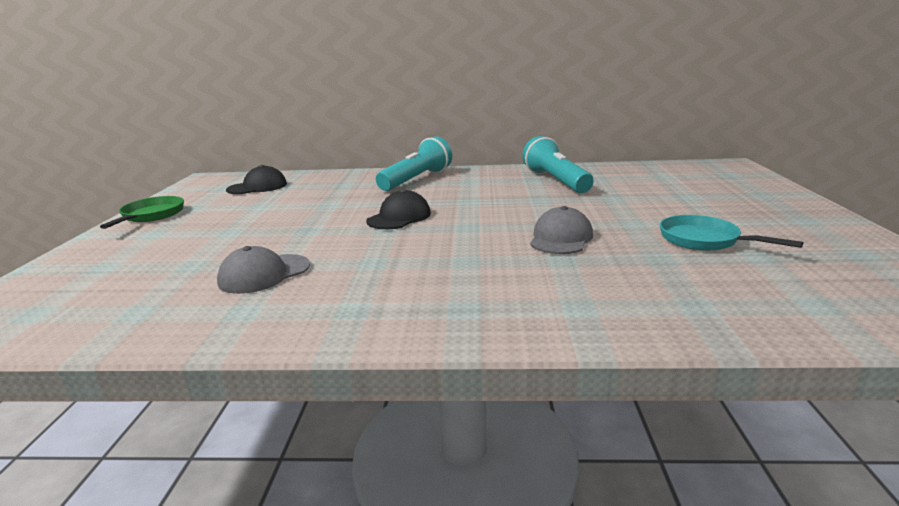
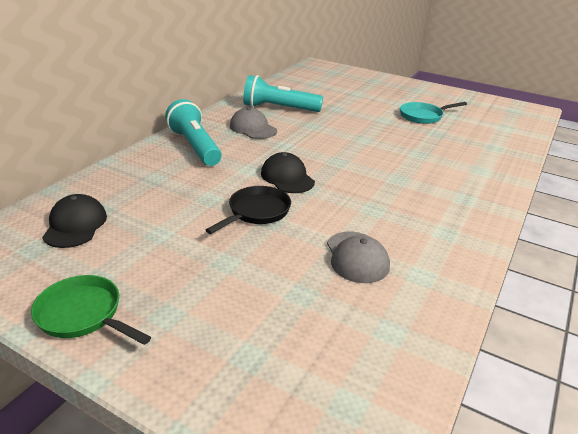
camera: 65 degrees left, 10 degrees up
grey cap [530,206,593,254] -> grey cap moved to [230,107,277,139]
none -> black pan [206,186,291,234]

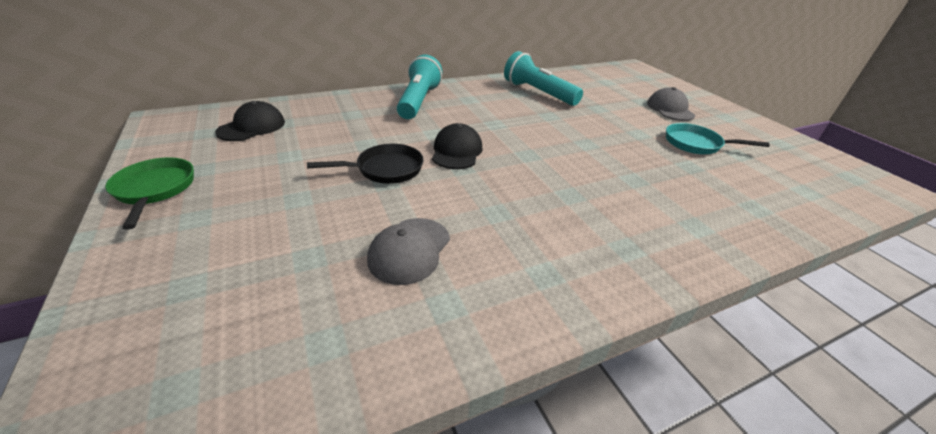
camera: 35 degrees right, 5 degrees up
grey cap [230,107,277,139] -> grey cap moved to [647,87,695,121]

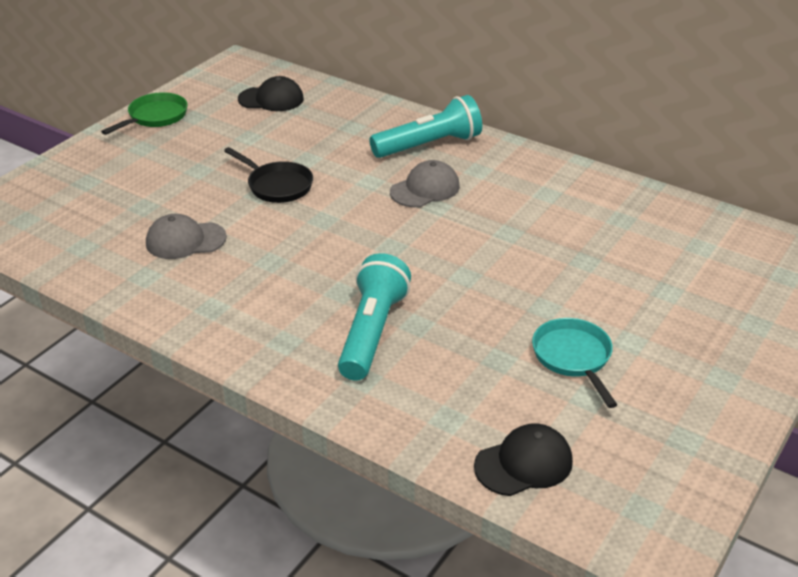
camera: 60 degrees right, 0 degrees up
black cap [432,123,482,169] -> black cap moved to [474,423,573,496]
turquoise flashlight [504,51,583,106] -> turquoise flashlight moved to [338,253,411,381]
grey cap [647,87,695,121] -> grey cap moved to [390,160,460,207]

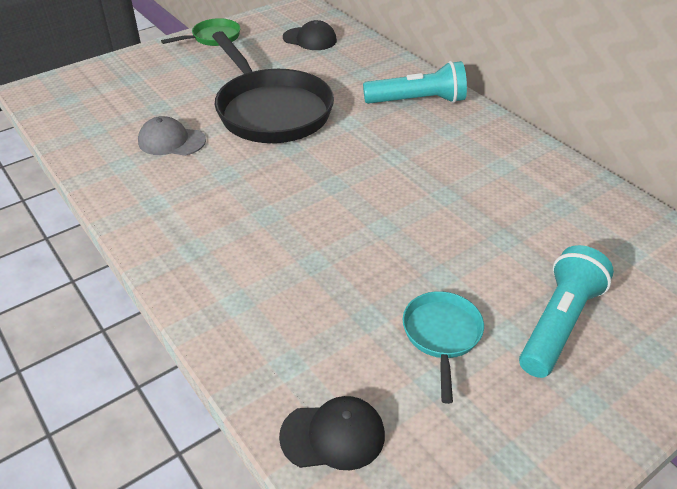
camera: 20 degrees right, 5 degrees up
black pan [224,147,313,203] -> black pan [212,31,334,143], size x2.07
turquoise flashlight [338,253,411,381] -> turquoise flashlight moved to [519,245,614,378]
grey cap [390,160,460,207] -> none

